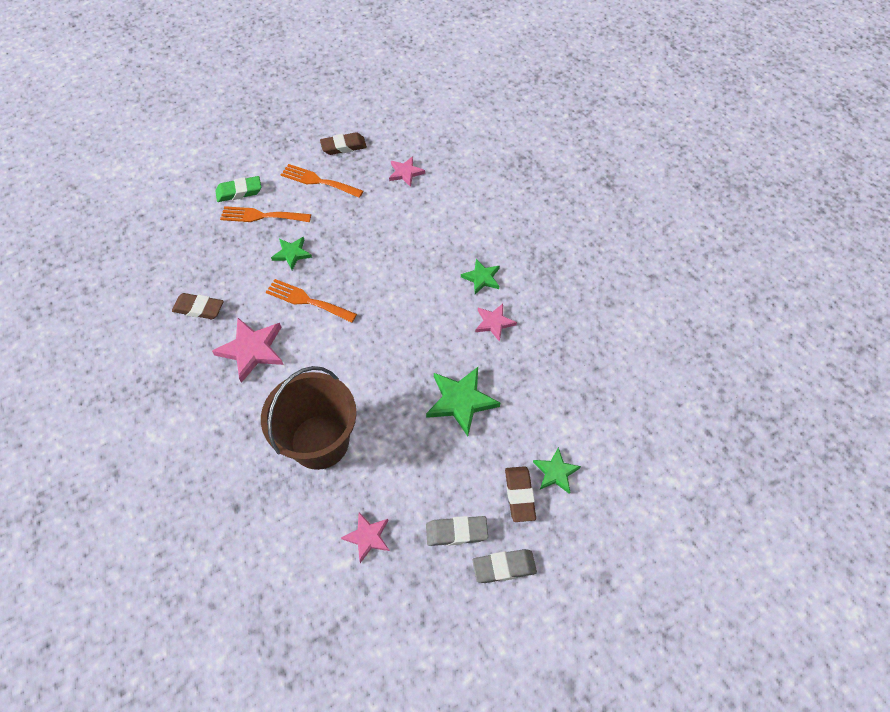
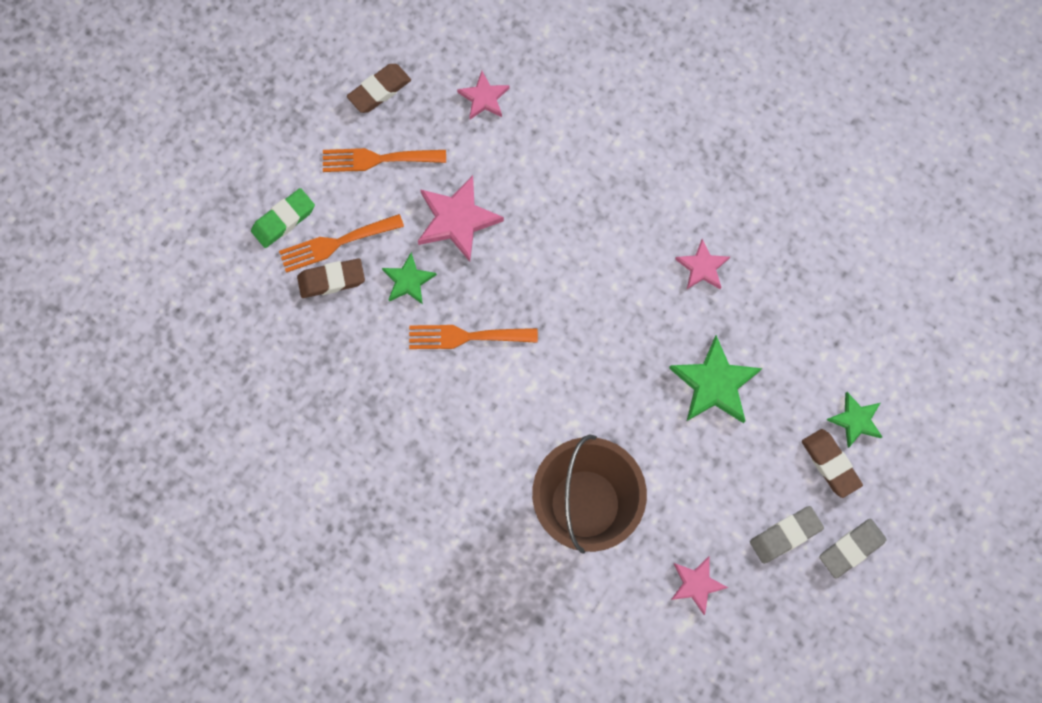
camera: 25 degrees left, 15 degrees up
brown eraser [172,293,224,319] -> brown eraser moved to [297,258,365,298]
pink star [212,318,284,383] -> pink star moved to [418,175,504,262]
green star [461,259,500,294] -> none

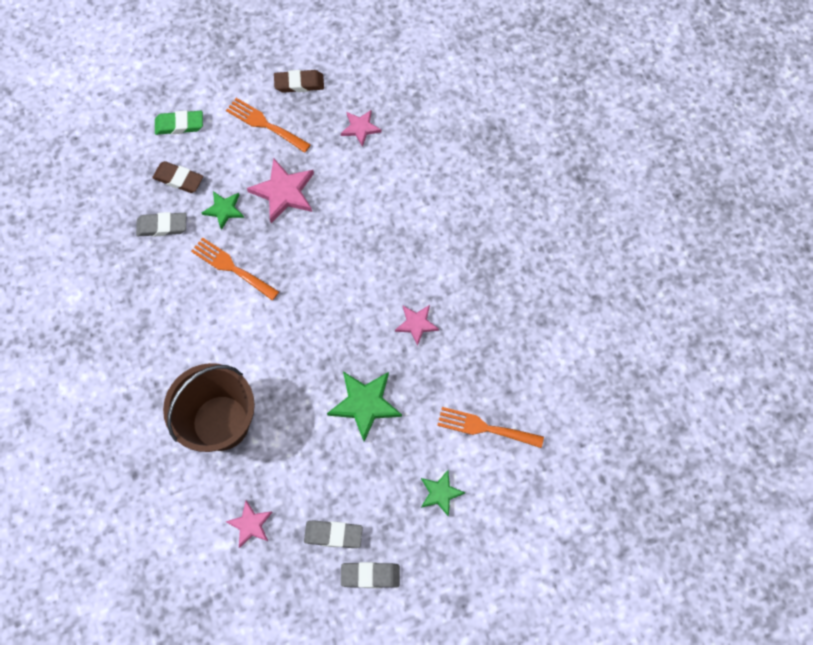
camera: 35 degrees right, 5 degrees down
orange fork [279,214,404,273] -> orange fork moved to [437,407,544,448]
brown eraser [802,429,863,498] -> none
none -> grey eraser [136,212,186,237]

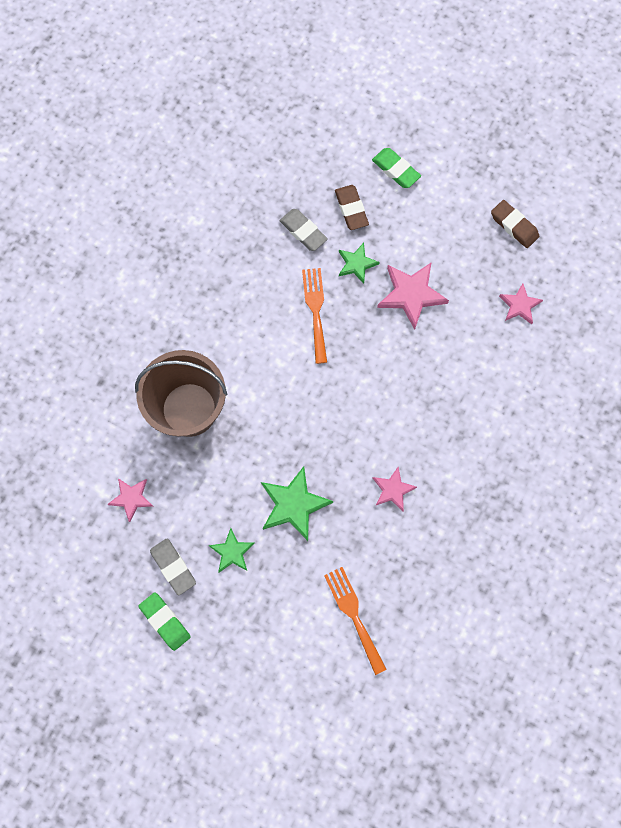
camera: 50 degrees right, 5 degrees up
orange fork [226,98,311,153] -> none
grey eraser [341,562,400,588] -> green eraser [138,592,191,651]
green star [421,470,465,517] -> green star moved to [209,528,255,573]

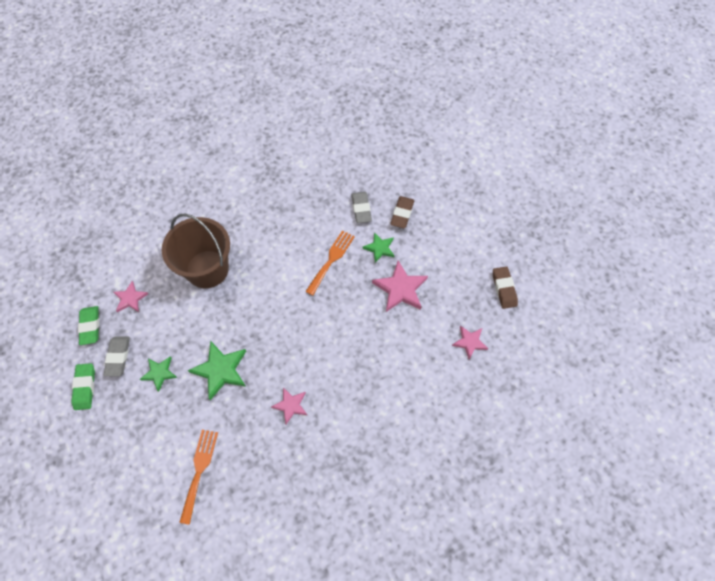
camera: 35 degrees right, 10 degrees down
green eraser [372,148,421,188] -> green eraser moved to [78,306,99,345]

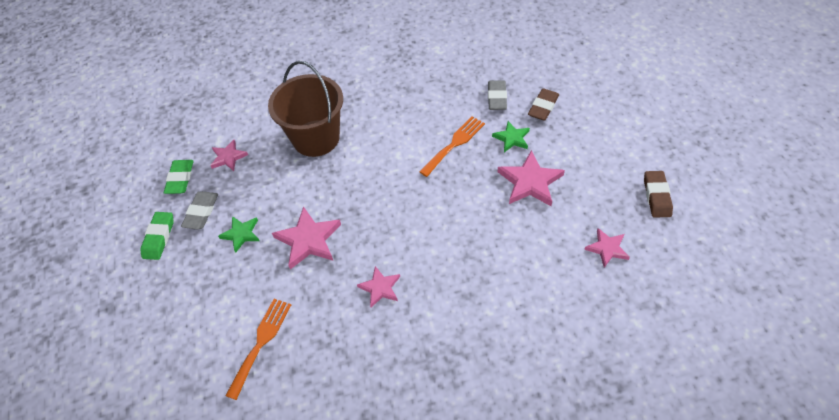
camera: 15 degrees right, 10 degrees down
green star [188,341,246,400] -> pink star [272,206,341,269]

